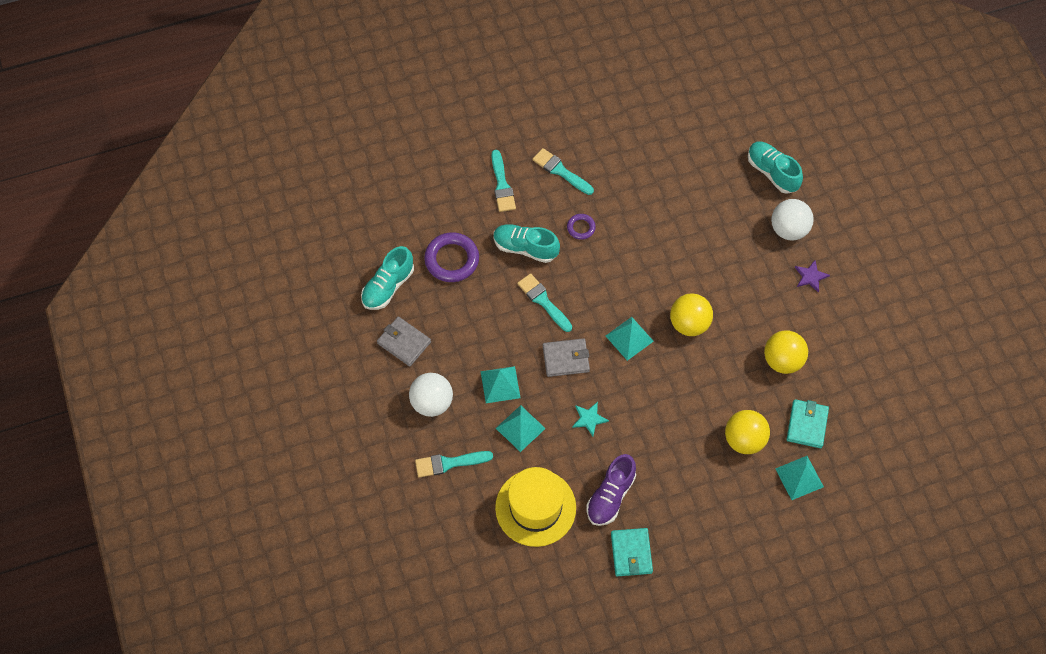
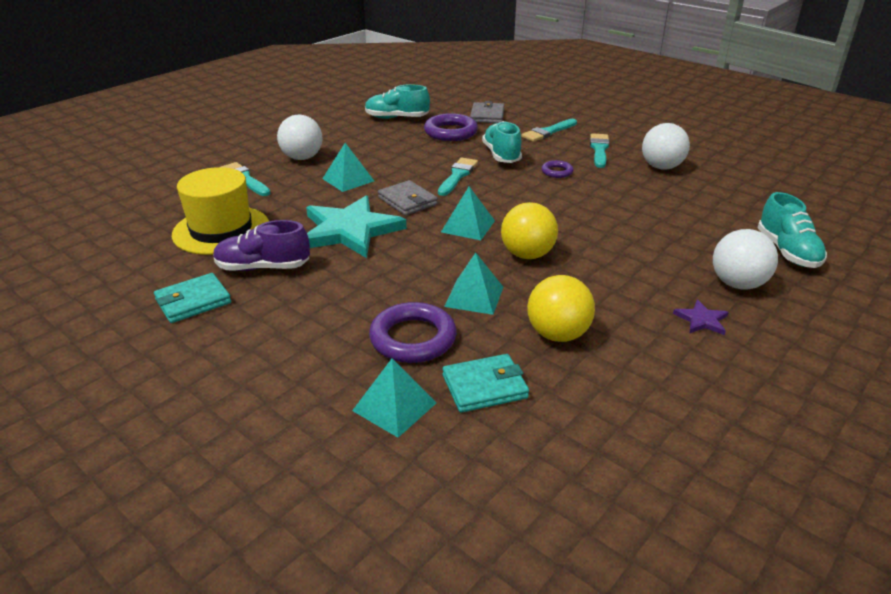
camera: 60 degrees right, 30 degrees down
grey wallet [377,316,431,366] -> grey wallet moved to [470,101,504,123]
turquoise pyramid [496,405,546,452] -> turquoise pyramid moved to [444,253,503,315]
turquoise star [572,402,609,436] -> turquoise star [306,195,407,258], size x2.39
yellow ball [725,410,770,454] -> purple ring [369,302,457,363]
turquoise shoe [748,142,803,194] -> turquoise shoe turned 150 degrees clockwise [758,192,827,268]
none -> white ball [642,123,690,170]

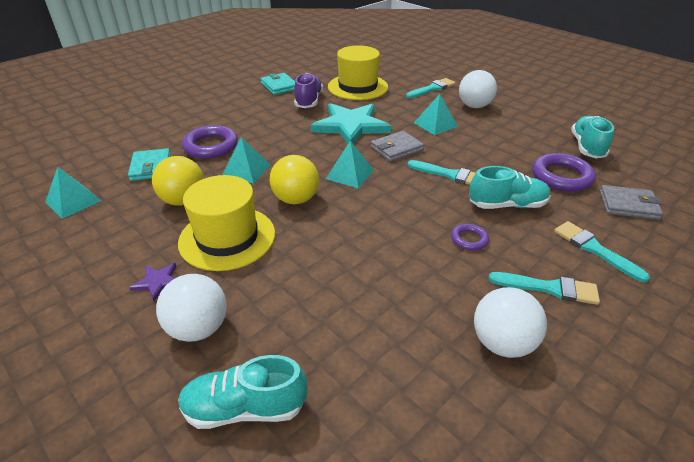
camera: 95 degrees right, 5 degrees up
turquoise pyramid [352,358,437,438] -> turquoise pyramid moved to [45,167,101,219]
none -> yellow hat [178,175,275,271]

